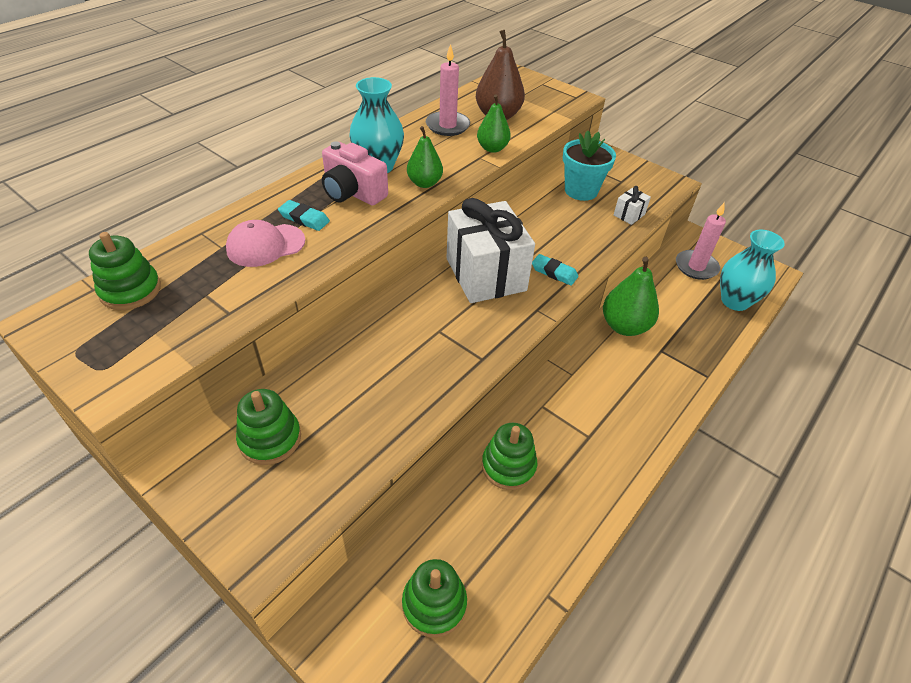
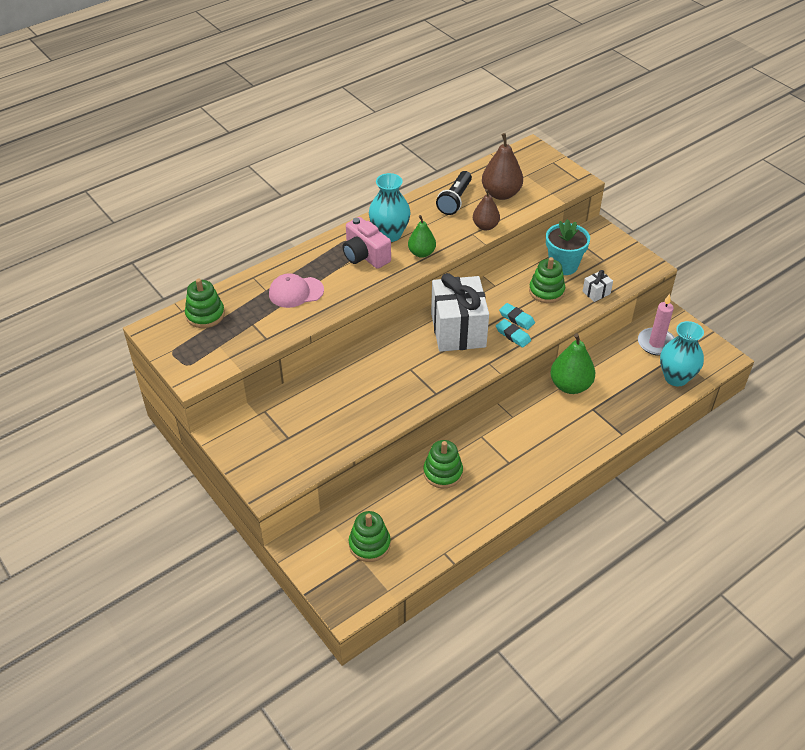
camera: 15 degrees right, 0 degrees up
green stacking toy [236,389,301,465] -> green stacking toy moved to [529,257,565,303]
turquoise eraser [278,200,330,231] -> turquoise eraser moved to [499,303,535,330]
pink candle [426,44,470,136] -> black flashlight [436,171,472,215]
green pear [477,94,511,153] -> brown pear [473,189,500,230]

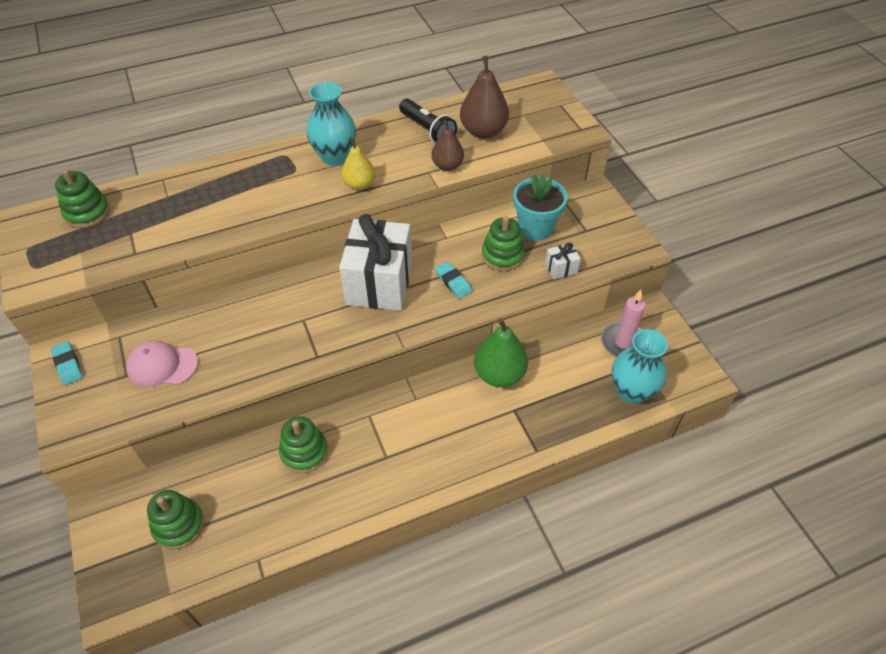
camera: 15 degrees right, 5 degrees up
pink cap [269,273,324,308] -> pink cap moved to [126,341,198,388]
pink camera [342,217,391,269] -> none
green pear [408,215,436,258] -> yellow pear [341,138,375,190]
black flashlight [436,171,472,215] -> black flashlight turned 75 degrees counterclockwise [399,99,457,143]
turquoise eraser [496,319,531,348] -> turquoise eraser moved to [51,341,83,385]

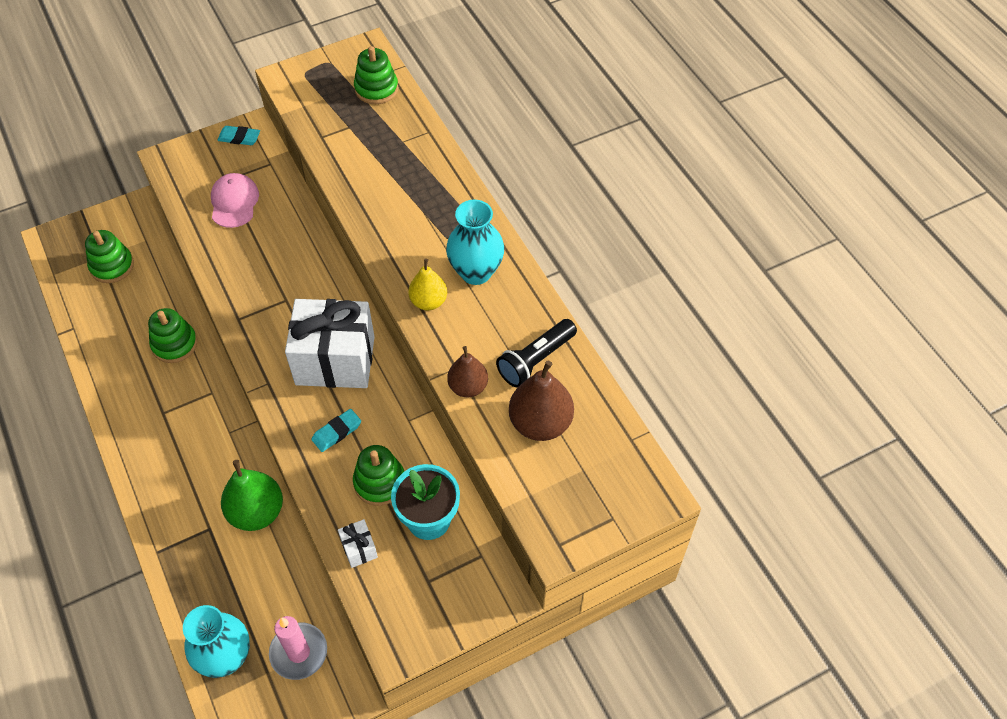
camera: 85 degrees right, 5 degrees up
turquoise eraser [51,341,83,385] -> turquoise eraser turned 45 degrees clockwise [217,126,260,145]

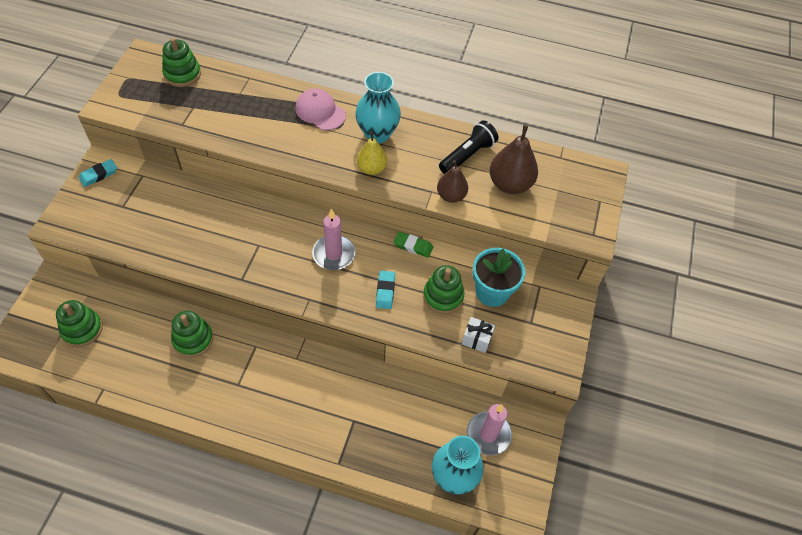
camera: 50 degrees left, 0 degrees up
pink cap [211,173,259,228] -> pink cap moved to [295,88,346,130]
green pear [221,460,283,531] -> none
white gift [285,299,375,388] -> pink candle [312,209,355,270]
black flashlight [496,319,577,387] -> black flashlight turned 135 degrees counterclockwise [439,120,498,174]
none -> green eraser [394,232,433,258]

